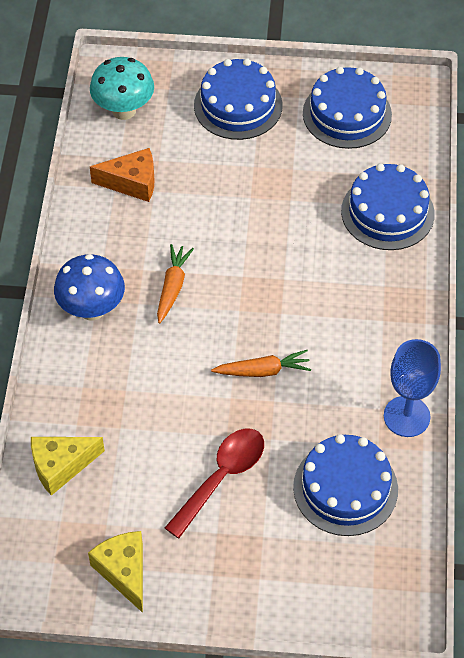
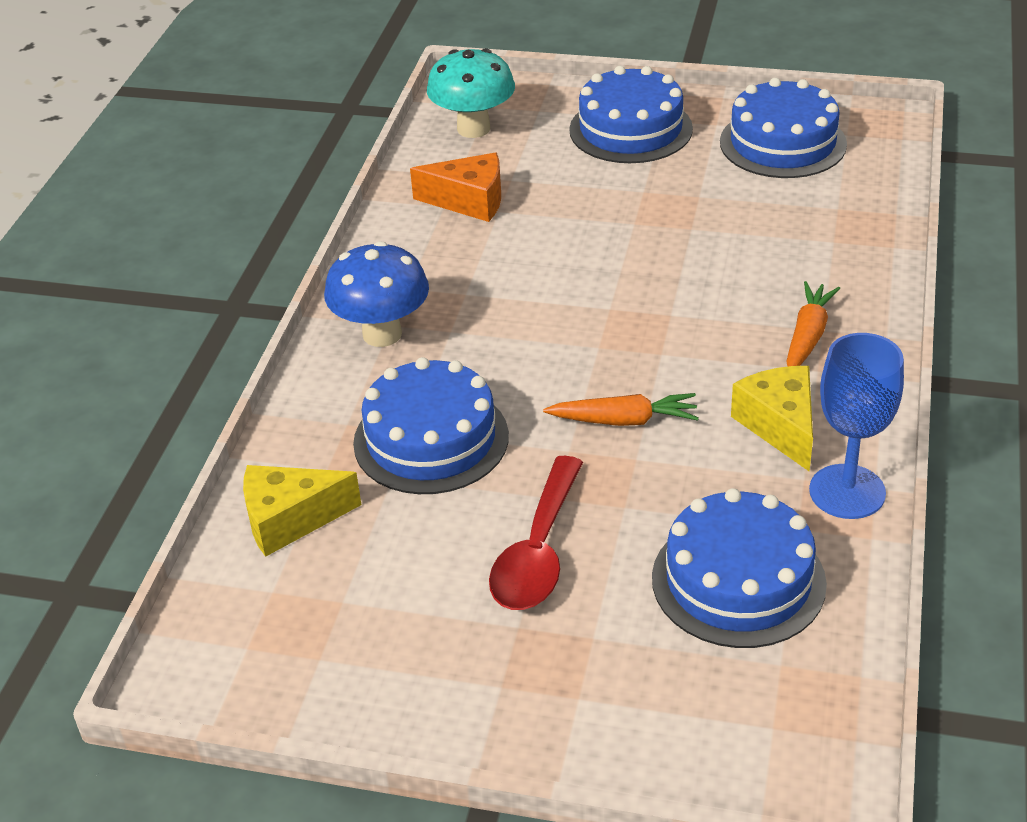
camera: 10 degrees right, 15 degrees down
yellow cheese [88,531,143,613] -> yellow cheese moved to [731,366,813,472]
orange carrot [157,244,194,324] -> orange carrot moved to [786,281,840,367]
red spoon [165,428,264,538] -> red spoon turned 150 degrees clockwise [489,456,583,610]
blue cake [341,163,435,250] -> blue cake moved to [353,357,509,494]

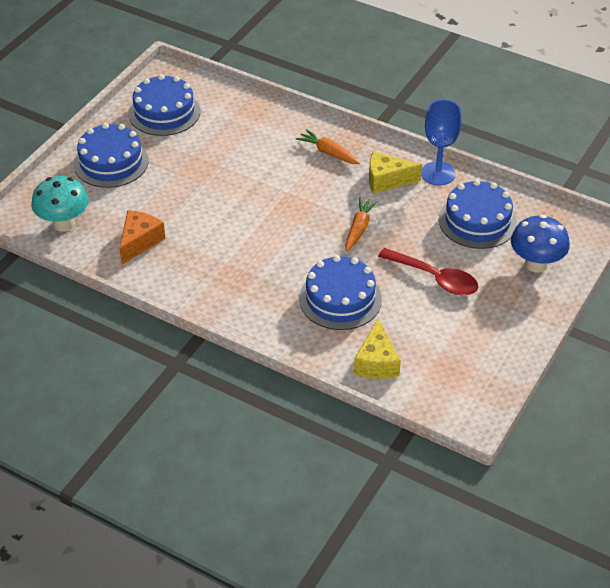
camera: 75 degrees left, 5 degrees up
blue mushroom [324,241,429,347] -> blue mushroom moved to [511,215,570,273]

